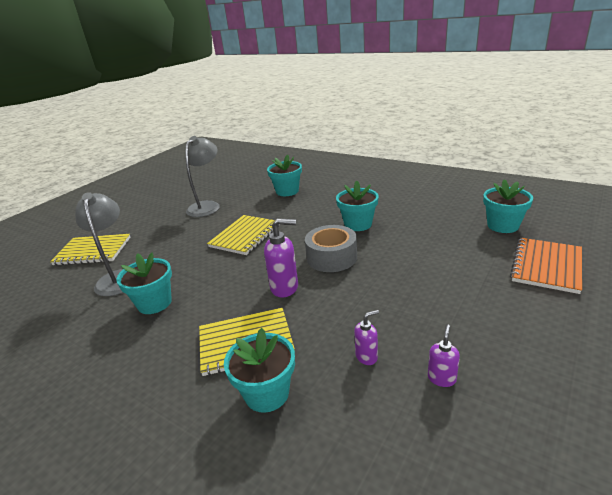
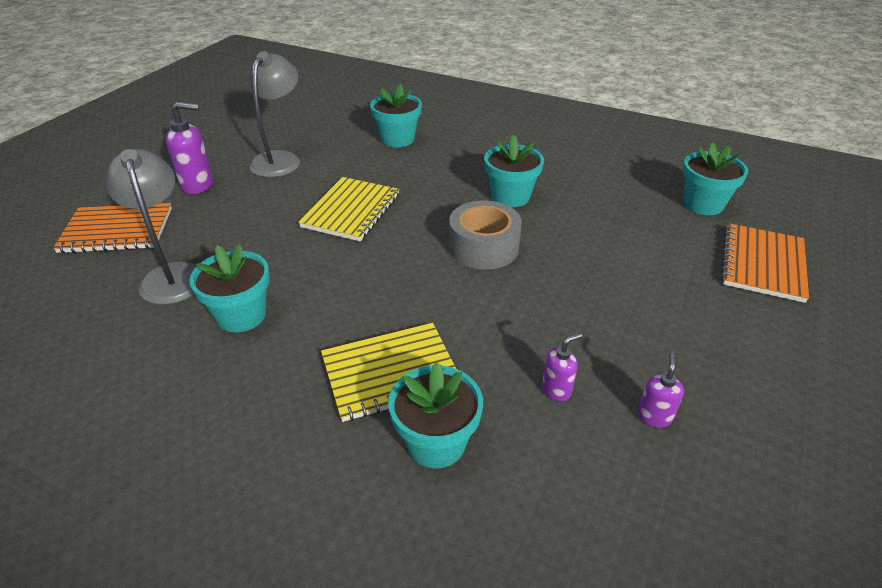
camera: 10 degrees left, 10 degrees up
yellow notebook [50,234,130,265] -> orange notebook [53,203,172,253]
purple soap dispenser [264,218,298,297] -> purple soap dispenser moved to [166,102,213,194]

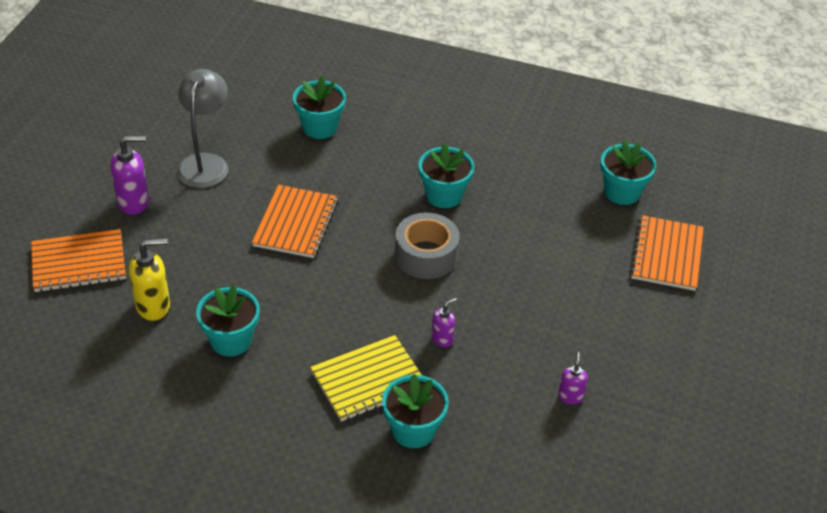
camera: 10 degrees left, 5 degrees up
grey lamp [106,149,197,305] -> yellow soap dispenser [129,238,170,321]
yellow notebook [298,177,400,241] -> orange notebook [252,185,338,258]
purple soap dispenser [542,333,582,401] -> purple soap dispenser moved to [432,298,457,347]

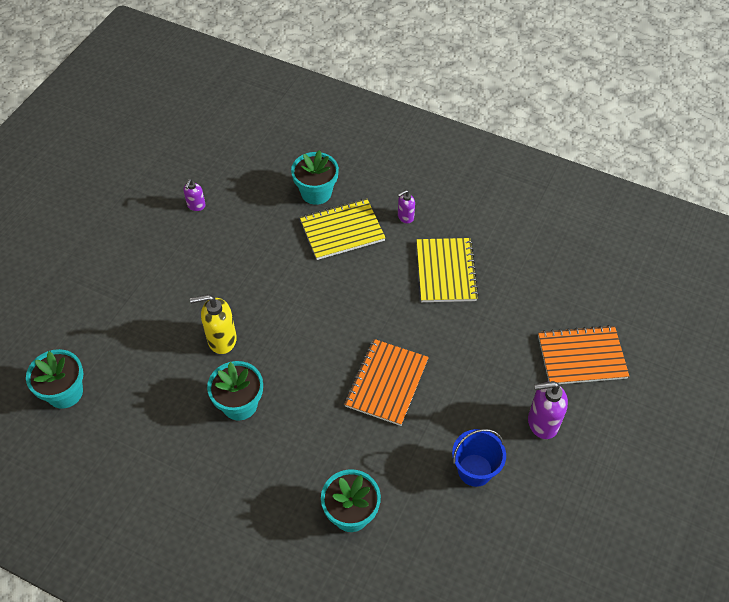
camera: 170 degrees left, 10 degrees up
yellow soap dispenser [129,238,170,321] -> yellow soap dispenser moved to [190,294,237,354]
grey lamp [177,69,228,188] -> blue bucket [452,429,506,487]
turquoise flower pot [196,285,260,357] -> yellow notebook [416,238,479,302]
grey tape [395,213,459,279] -> none
purple soap dispenser [432,298,457,347] -> purple soap dispenser moved to [398,190,415,223]
orange notebook [630,215,704,291] -> none

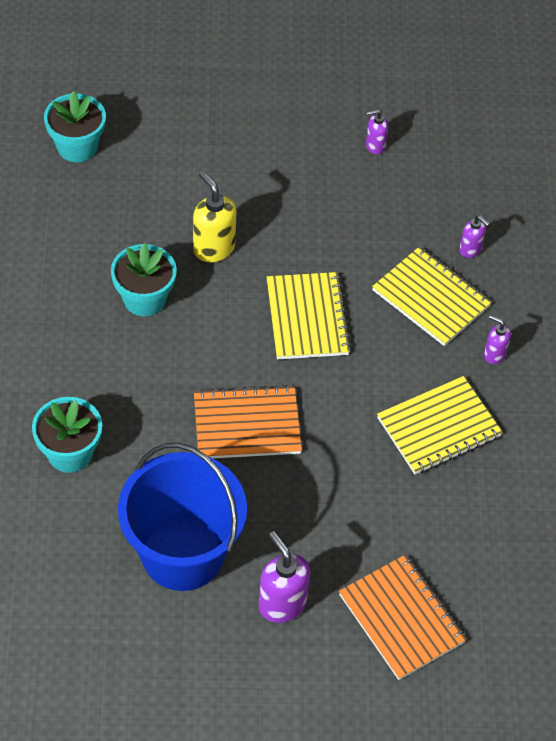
camera: 60 degrees right, 0 degrees up
turquoise flower pot [291,150,339,205] -> purple soap dispenser [459,215,490,258]
blue bucket [452,429,506,487] -> blue bucket [118,443,247,591], size x1.88
none -> yellow notebook [266,272,351,359]

